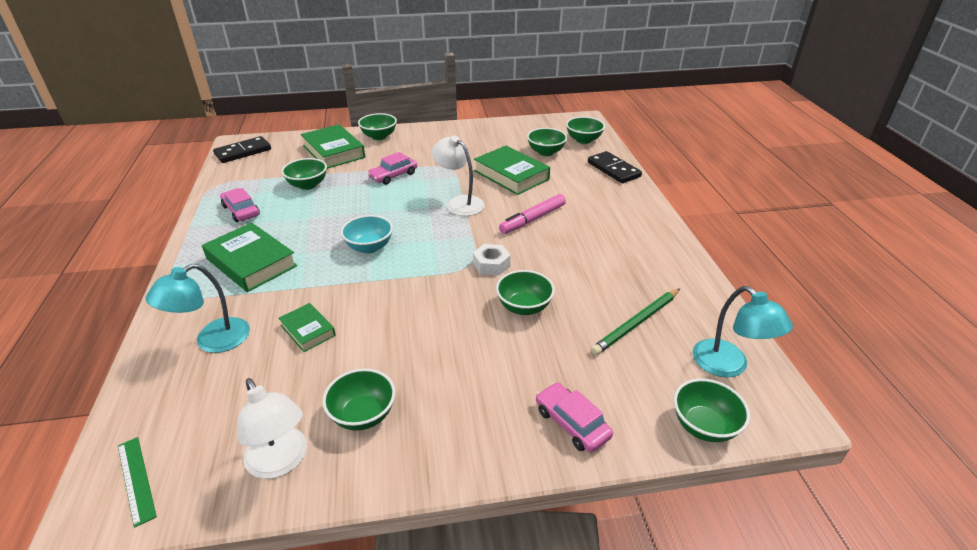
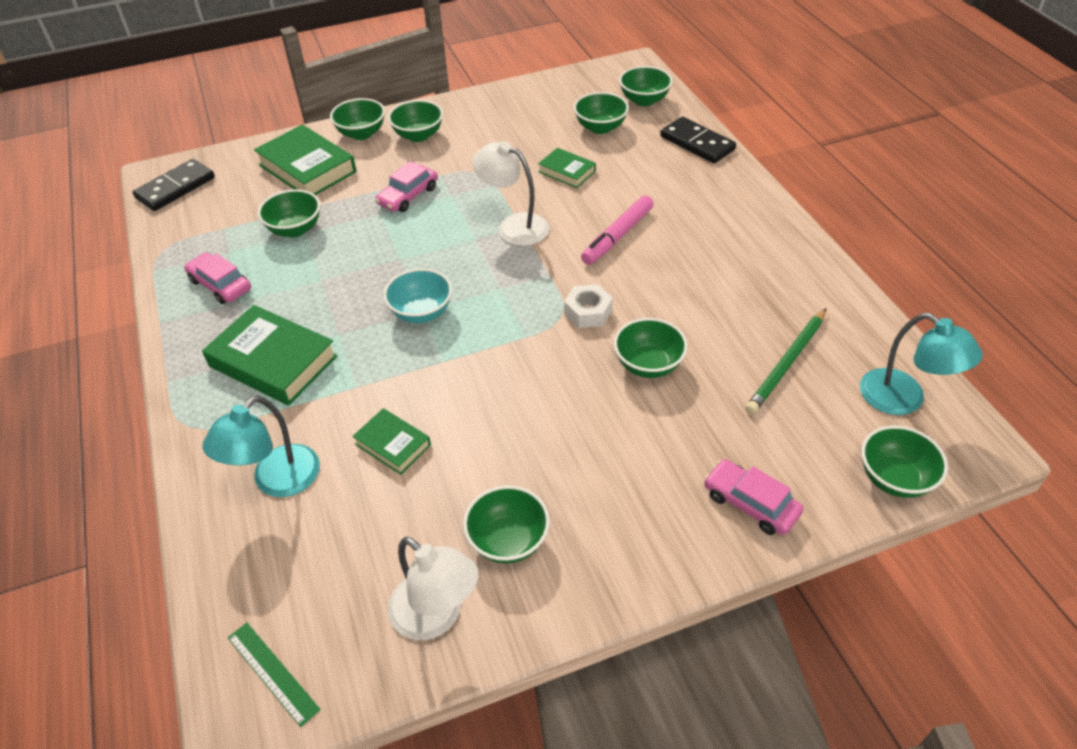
camera: 10 degrees left, 10 degrees up
green book [474,145,550,195] -> green book [538,148,596,188], size x0.55
none -> green bowl [388,100,443,142]

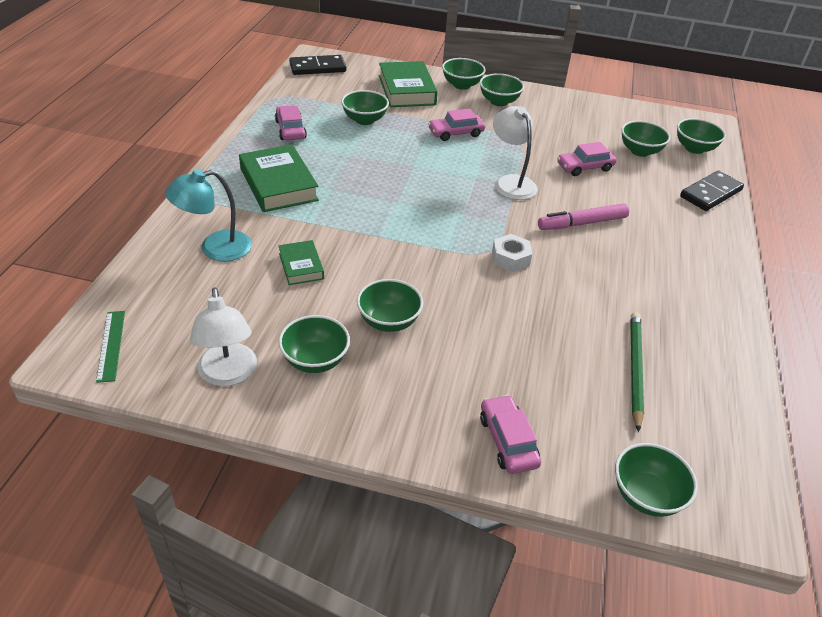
camera: 30 degrees right, 5 degrees down
turquoise bowl [383,268,452,323] -> none
green book [538,148,596,188] -> pink car [557,142,617,176]
green bowl [614,318,688,378] -> green bowl moved to [357,279,423,332]
black domino [660,117,736,163] -> black domino turned 60 degrees clockwise [680,171,744,211]
green pencil [746,308,826,414] -> green pencil turned 120 degrees clockwise [630,312,644,432]
turquoise lamp [860,313,983,415] -> none

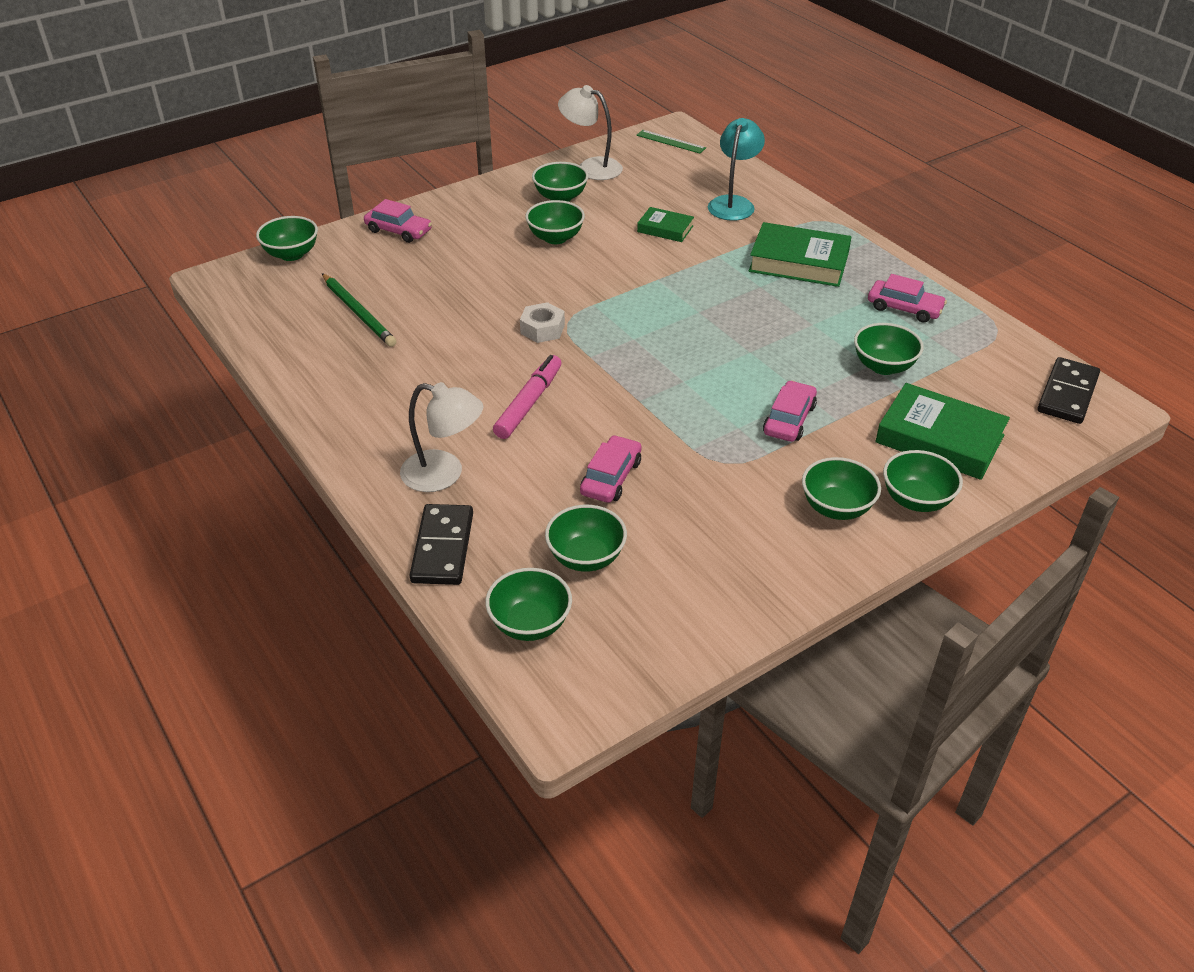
camera: 135 degrees right, 0 degrees up
white lamp [493,106,538,200] -> white lamp moved to [400,382,483,492]

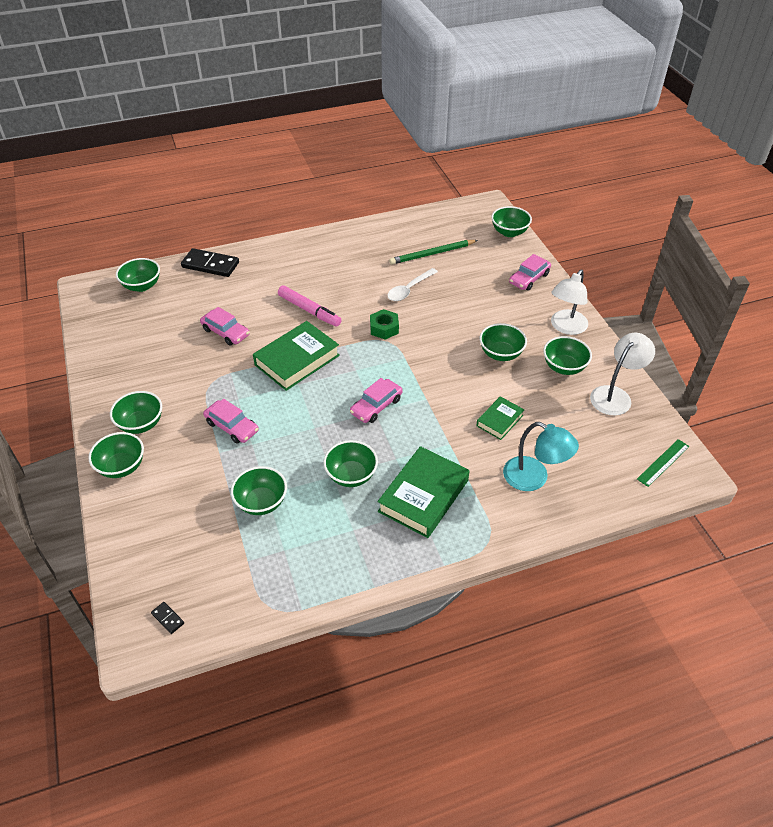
camera: 105 degrees right, 5 degrees up
white lamp [400,382,483,492] -> white lamp moved to [551,270,588,335]
white nut [520,302,565,343] -> green nut [370,309,399,340]
green bowl [545,505,627,572] -> green bowl moved to [323,440,378,487]
pink car [868,274,947,322] -> pink car moved to [350,378,403,423]
green book [875,383,1010,480] -> green book moved to [253,321,340,391]
black domino [1037,357,1100,424] -> black domino [151,602,184,634], size x0.43
none -> white spoon [387,268,438,301]

